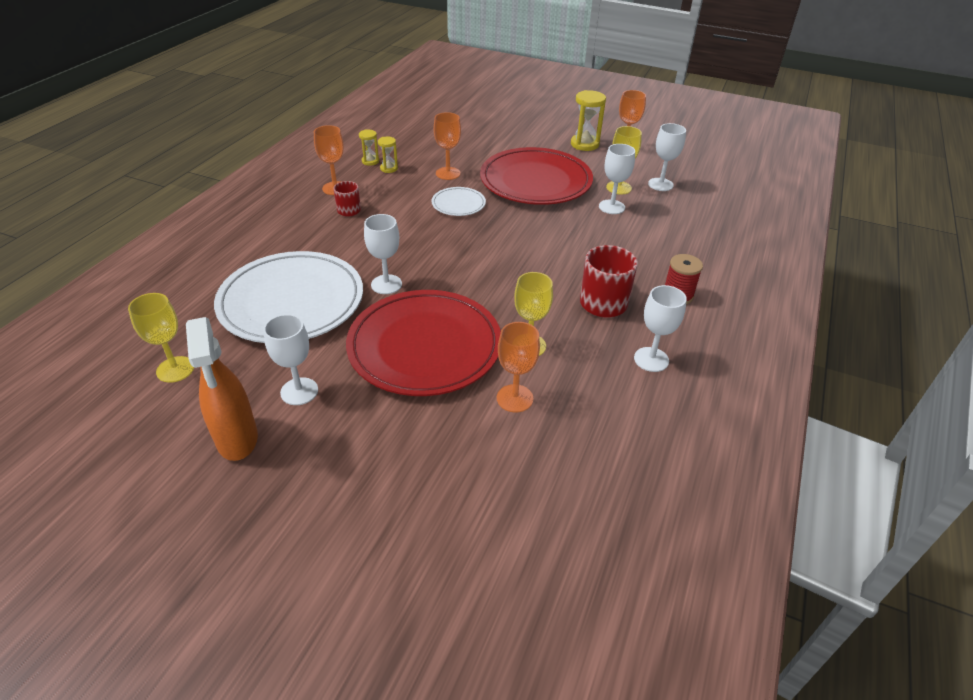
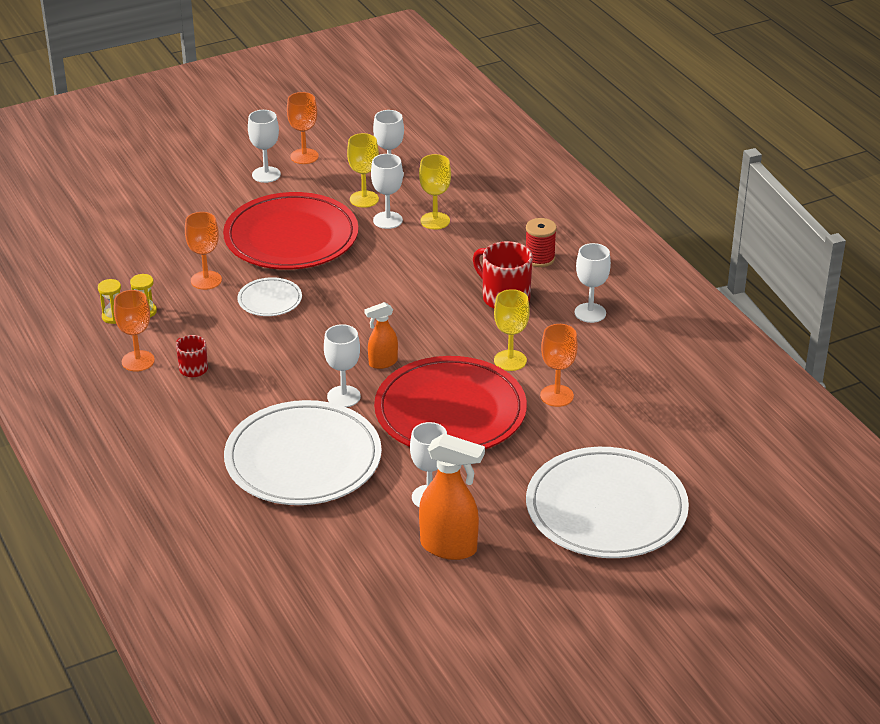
camera: 50 degrees left, 5 degrees down
yellow goblet [128,293,194,383] -> yellow goblet moved to [419,154,451,230]
yellow hourglass [571,90,606,151] -> white goblet [248,110,281,183]
none -> orange spray bottle [364,302,398,369]
none -> white plate [526,447,689,558]

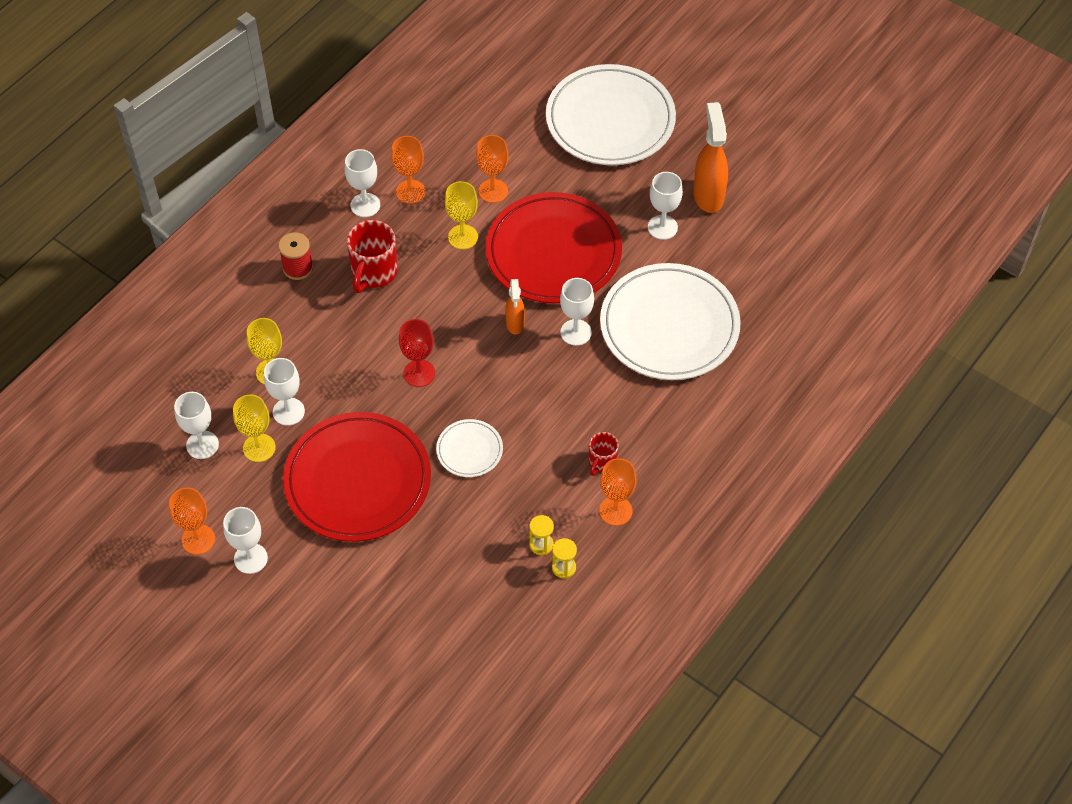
camera: 115 degrees left, 20 degrees up
orange goblet [185,212,222,290] -> orange goblet moved to [391,136,426,204]
orange spray bottle [364,302,398,369] -> orange spray bottle turned 45 degrees clockwise [505,279,525,335]
none -> red goblet [399,319,435,387]

